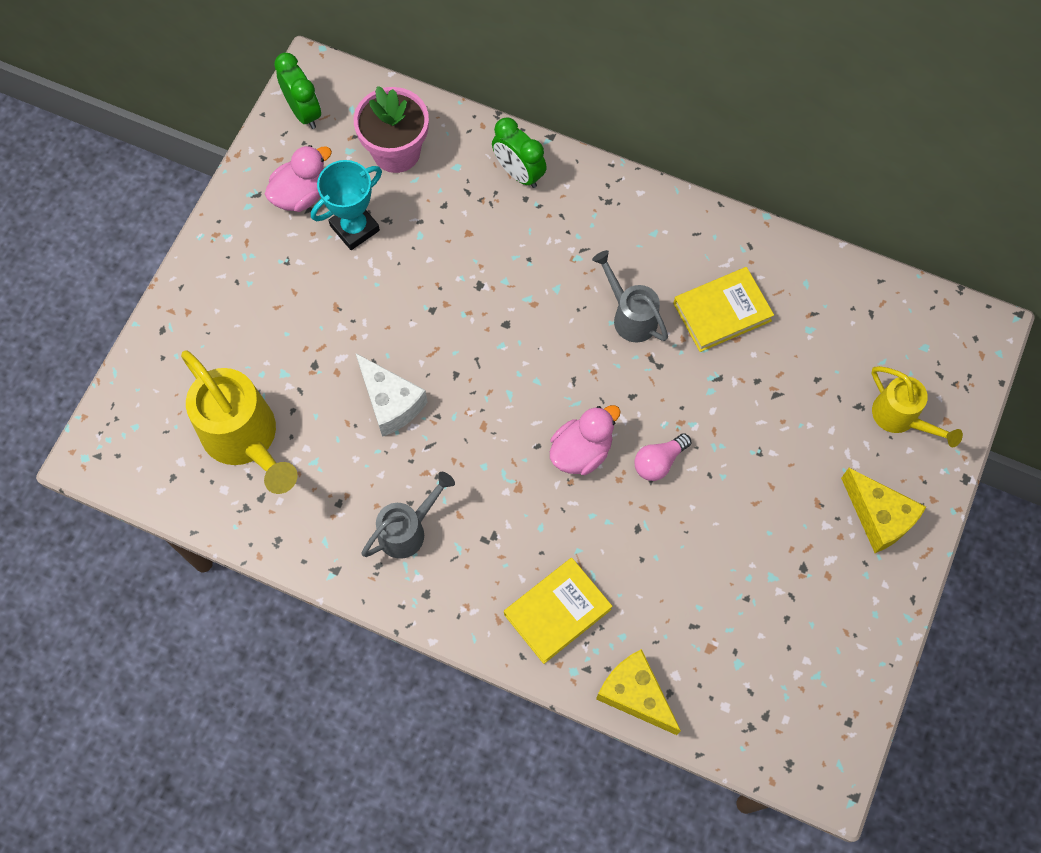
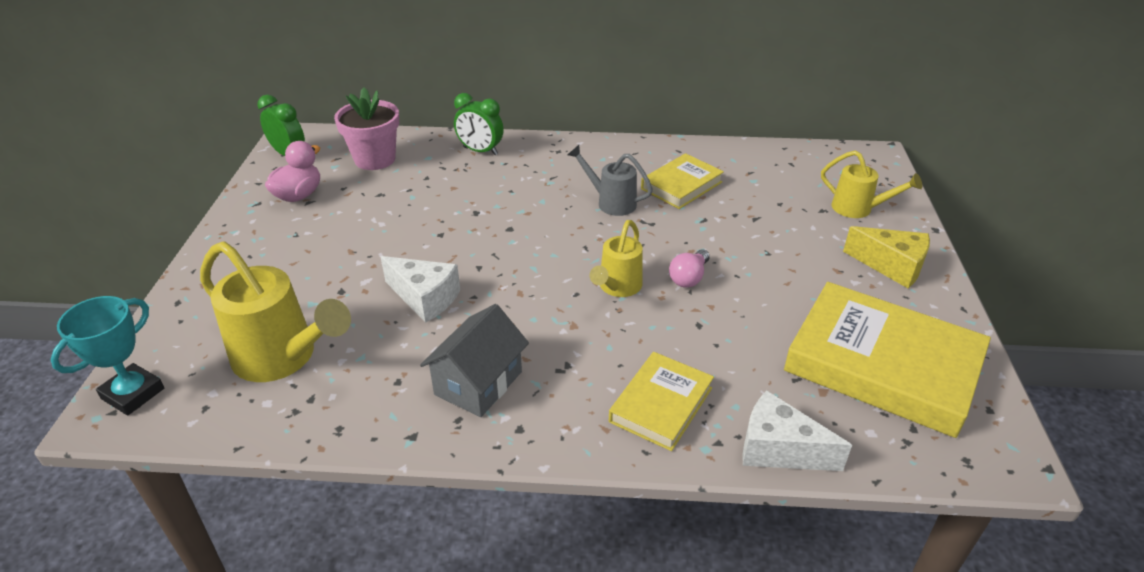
camera: 20 degrees left, 30 degrees down
turquoise trophy [311,160,382,250] -> turquoise trophy moved to [50,296,164,415]
grey watering can [361,472,455,559] -> grey house [420,304,529,417]
pink duck [550,405,621,475] -> yellow watering can [589,220,643,297]
yellow cheese [596,649,681,735] -> white cheese [742,391,852,471]
none -> yellow book [784,282,991,438]

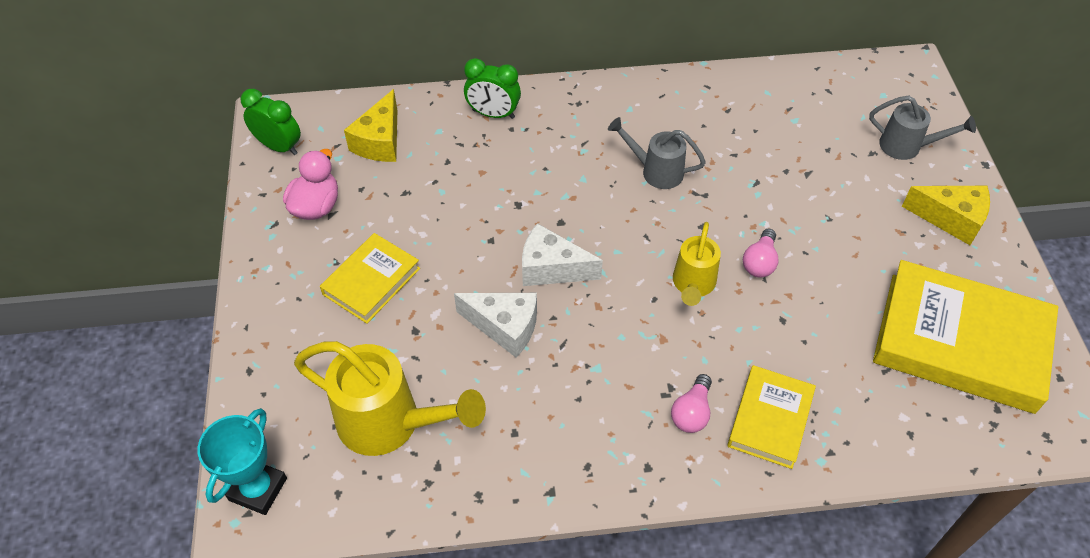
camera: 10 degrees left, 15 degrees up
pink flower pot [334,87,399,170] -> yellow cheese [344,89,397,162]
grey house [420,304,529,417] -> none
yellow book [641,153,724,209] -> yellow book moved to [320,233,420,324]
white cheese [742,391,852,471] -> white cheese moved to [522,223,603,286]
yellow watering can [821,150,922,218] -> grey watering can [869,95,976,160]
none -> pink light bulb [671,374,712,433]

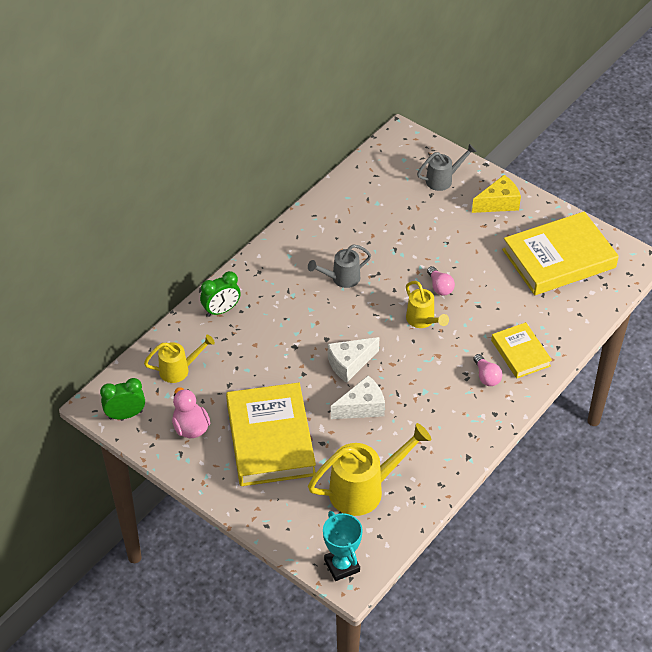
camera: 45 degrees left, 5 degrees down
yellow book [320,233,420,324] -> yellow book [226,383,316,486], size x1.83
yellow cheese [344,89,397,162] -> yellow watering can [144,335,215,383]

